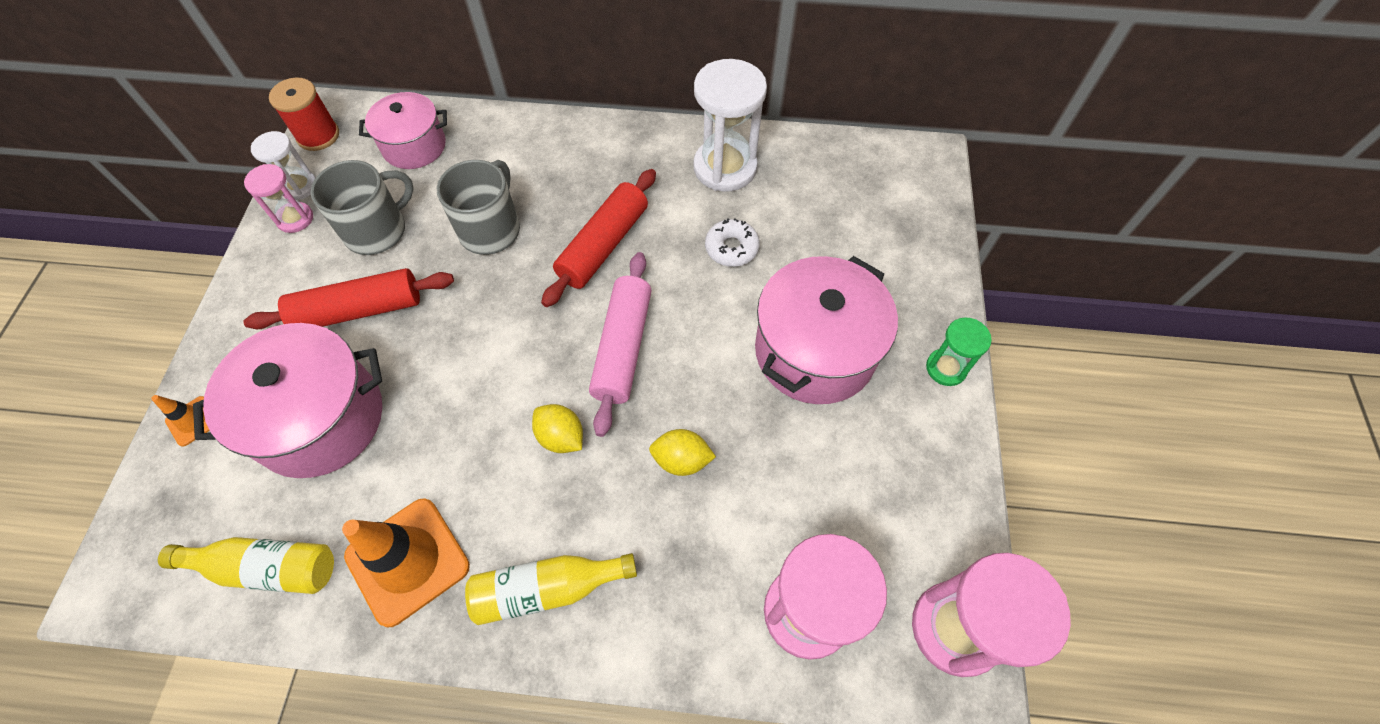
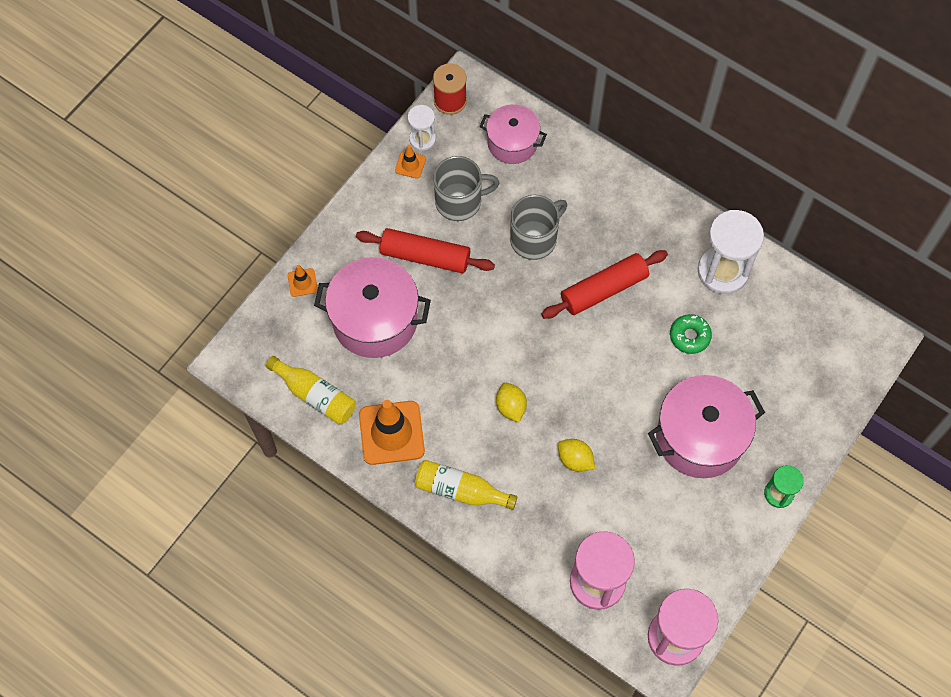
camera: 30 degrees right, 5 degrees up
pink hourglass [244,164,313,233] -> orange traffic cone [395,145,426,179]
pink rolling pin [589,252,652,437] -> none
white donut [705,219,760,267] -> green donut [670,314,712,354]

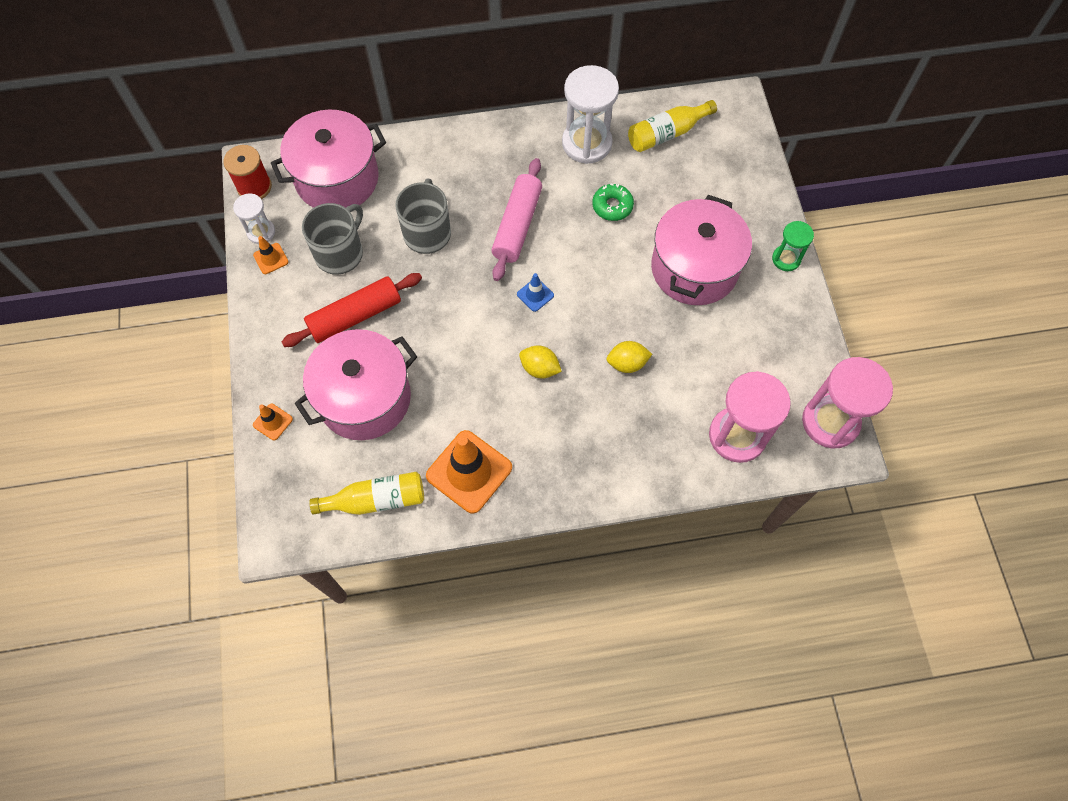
camera: 45 degrees left, 0 degrees up
yellow bottle [415,460,517,510] -> yellow bottle moved to [628,100,717,152]
pink pot [480,104,547,164] -> pink pot [271,110,386,208], size x1.61
red rolling pin [542,250,668,319] -> pink rolling pin [491,158,542,281]
none -> blue traffic cone [517,273,554,312]

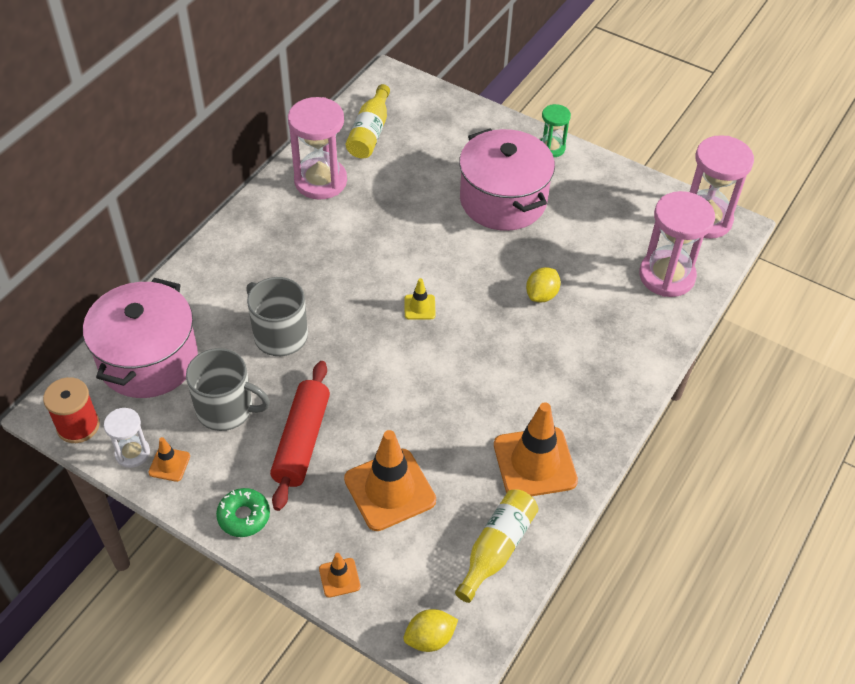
camera: 50 degrees left, 15 degrees down
pink pot [295,329,417,440] -> orange traffic cone [344,430,436,531]
grey mug [302,203,363,275] -> grey mug turned 120 degrees clockwise [186,348,270,431]
pink rolling pin [491,158,542,281] -> none
blue traffic cone [517,273,554,312] -> yellow traffic cone [404,278,436,319]
yellow lemon [519,345,562,378] -> yellow lemon moved to [403,609,458,652]
white hourglass [562,65,619,164] -> pink hourglass [288,97,347,200]
green donut [592,183,634,221] -> green donut moved to [216,488,270,537]

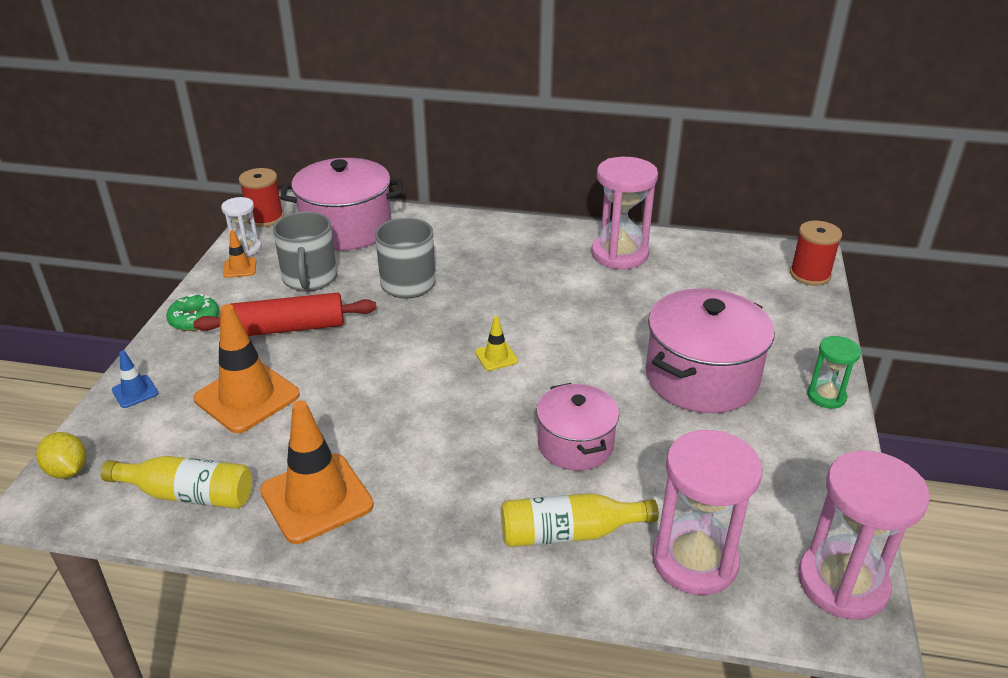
camera: 70 degrees right, 15 degrees down
orange traffic cone [319,553,360,598] -> blue traffic cone [112,350,158,408]
yellow bottle [346,84,390,158] -> yellow bottle moved to [501,493,659,547]
yellow lemon [526,267,561,303] -> pink pot [536,383,619,471]
none -> red spool [790,221,842,286]

